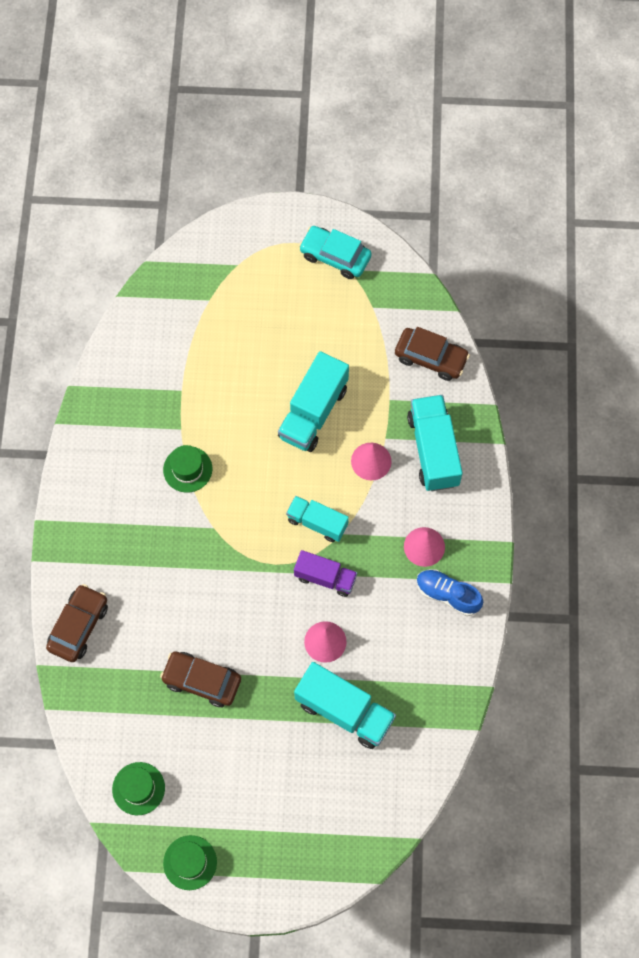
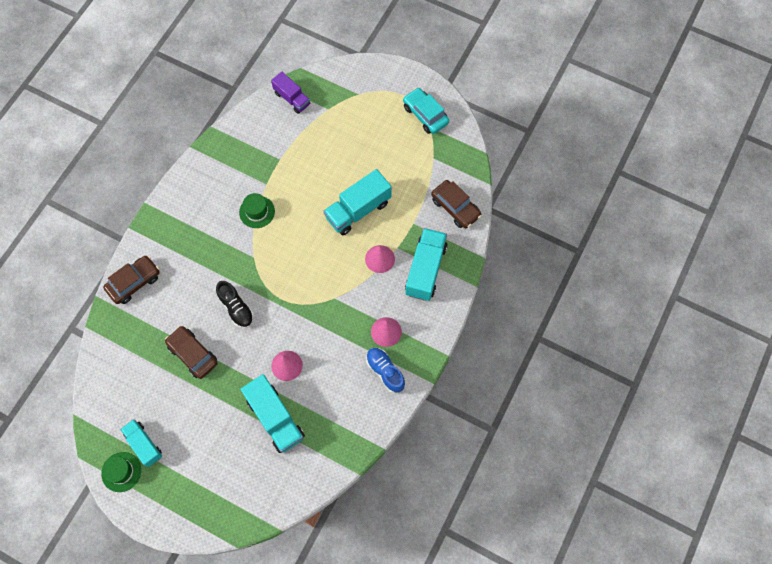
camera: 25 degrees right, 0 degrees up
green hat [112,762,165,815] -> none
turquoise truck [286,496,349,542] -> turquoise truck moved to [120,419,162,467]
purple truck [294,550,357,597] -> purple truck moved to [271,72,310,114]
none -> black shoe [216,281,254,328]

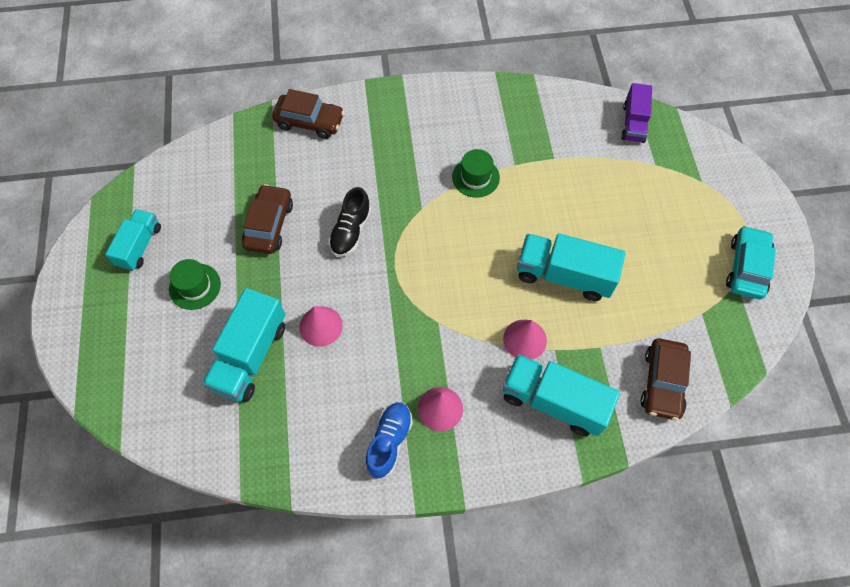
camera: 55 degrees right, 5 degrees down
green hat [101,452,141,492] -> green hat moved to [169,259,221,310]
turquoise truck [405,228,448,301] -> turquoise truck turned 135 degrees counterclockwise [503,354,620,437]

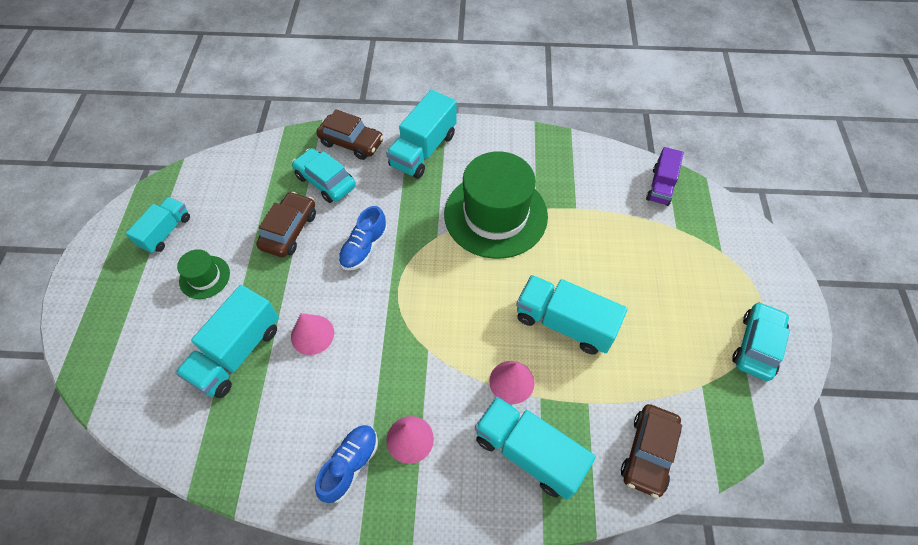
camera: 10 degrees right, 5 degrees down
black shoe [328,187,371,257] -> blue shoe [338,206,388,270]
green hat [452,149,500,198] -> green hat [444,151,548,259], size x2.22
none -> turquoise car [292,148,356,203]
none -> turquoise truck [386,90,457,179]

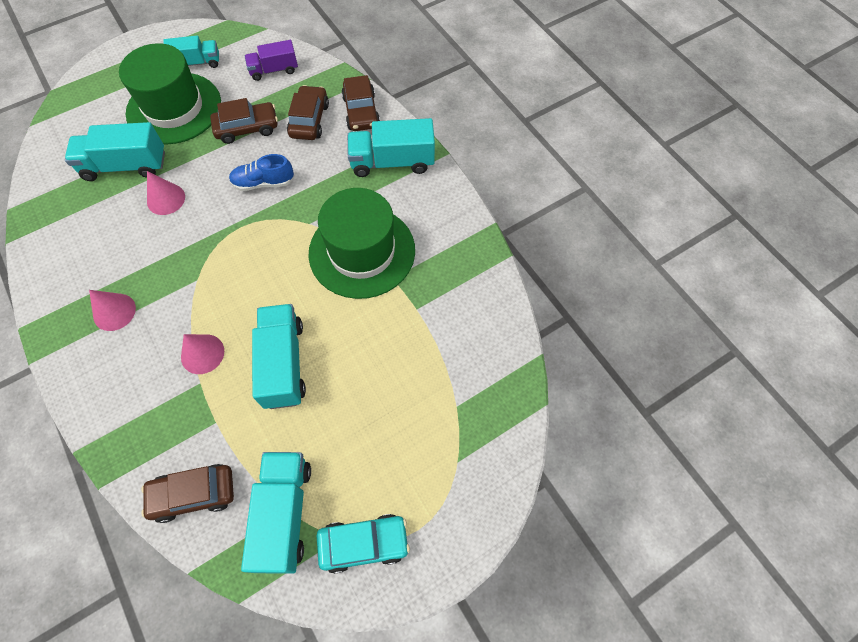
camera: 55 degrees right, 5 degrees up
green hat [177,249,230,299] -> green hat [119,43,221,144], size x2.22
turquoise car [292,148,356,203] -> brown car [287,85,329,140]
blue shoe [315,425,378,503] -> none
turquoise truck [475,396,596,500] -> turquoise truck moved to [241,452,311,574]
purple truck [646,147,684,206] -> purple truck moved to [245,40,298,81]

